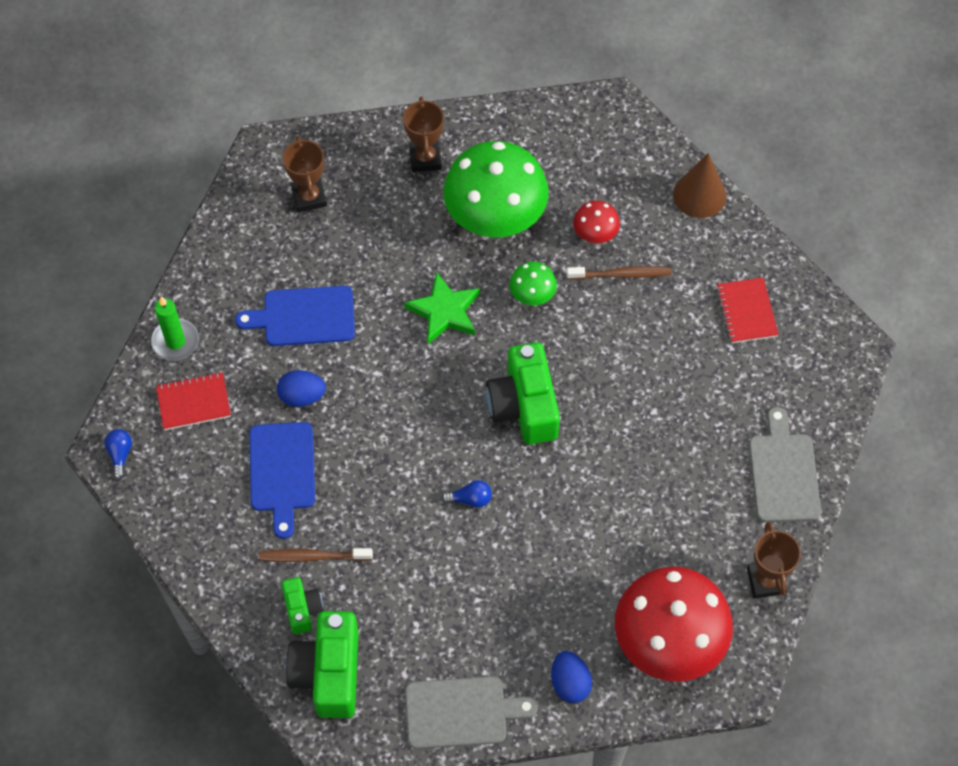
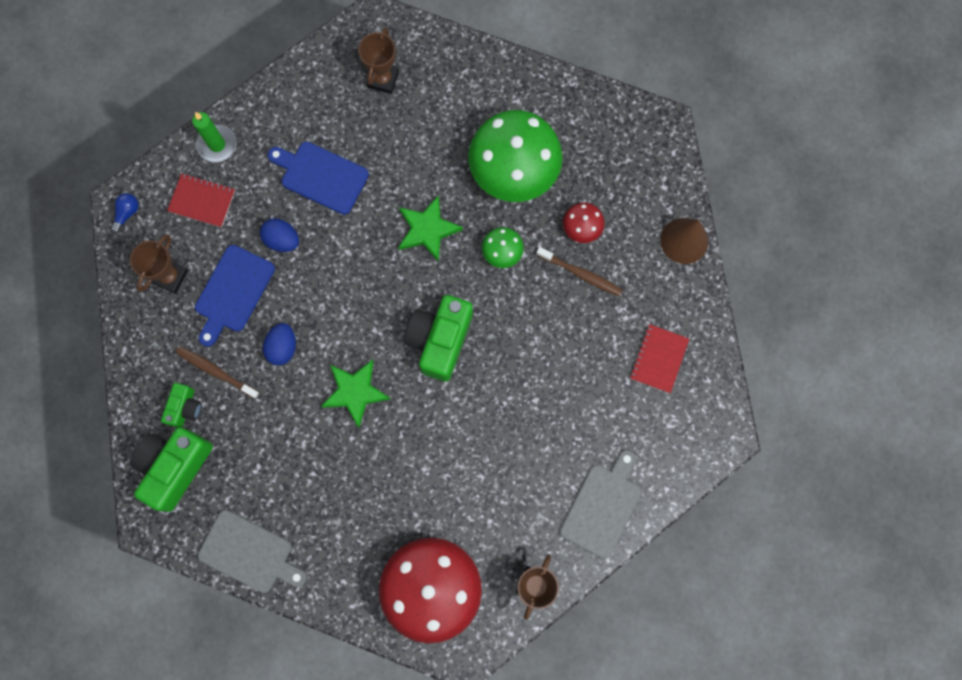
camera: 30 degrees right, 15 degrees up
brown trophy [403,96,444,172] -> brown trophy moved to [130,234,188,294]
blue light bulb [441,480,492,508] -> green star [321,360,391,428]
blue egg [551,651,592,703] -> blue egg moved to [263,323,296,365]

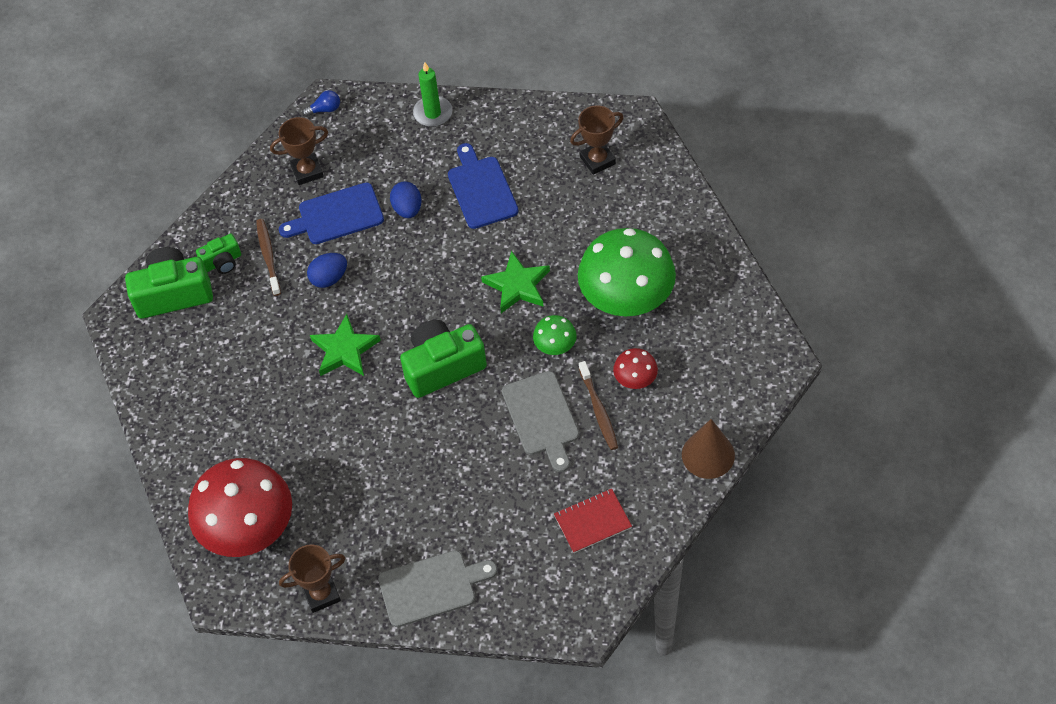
camera: 50 degrees right, 20 degrees down
red notebook [167,173,235,228] -> none
grey cutting board [198,510,307,593] -> grey cutting board moved to [502,371,579,472]

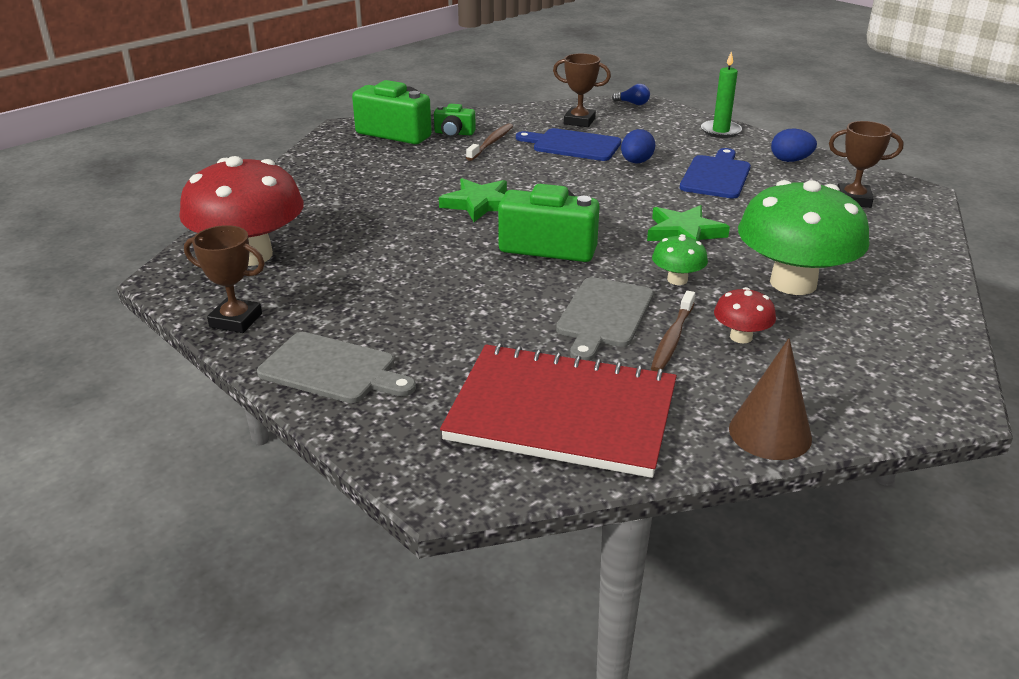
camera: 35 degrees right, 25 degrees down
blue egg [307,253,347,288] -> blue egg moved to [771,128,817,162]
red notebook [554,489,632,553] -> red notebook [440,343,677,478], size x2.18

